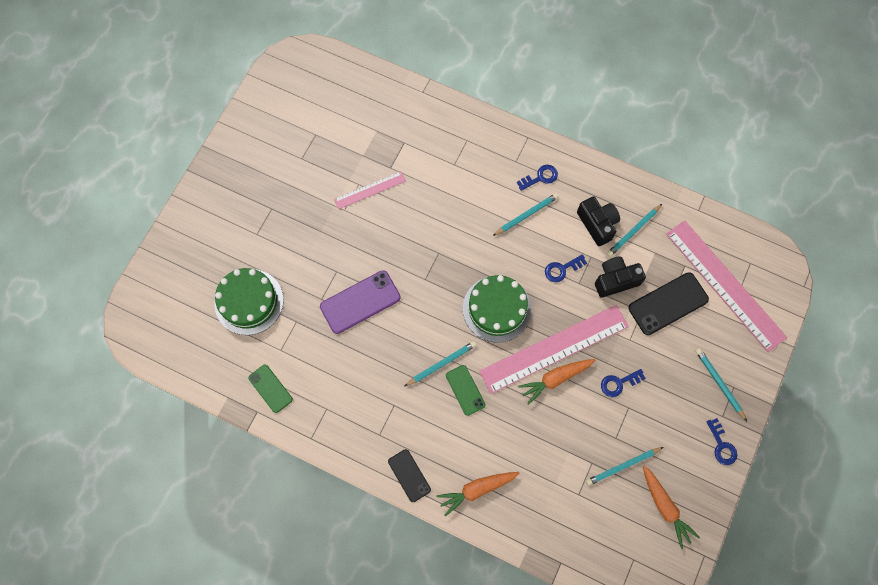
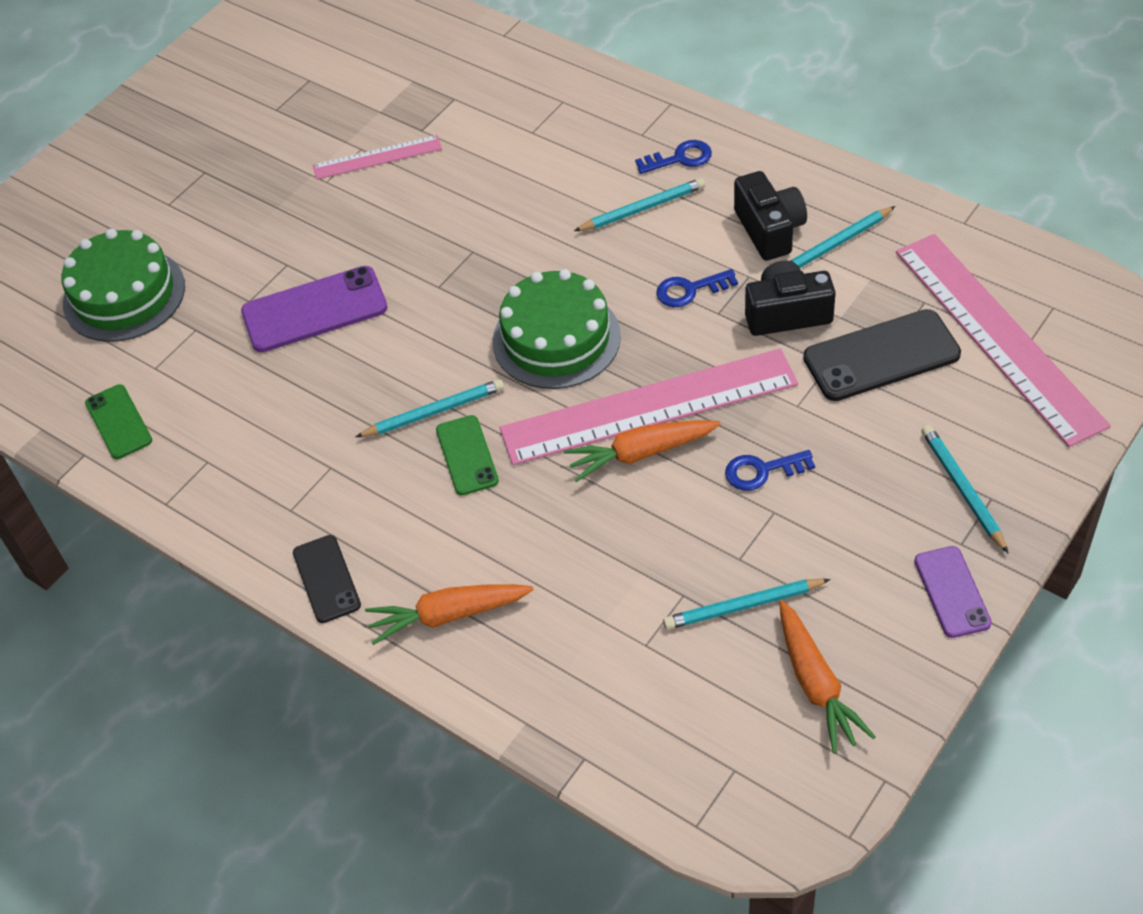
camera: 15 degrees right, 20 degrees down
blue key [707,418,737,465] -> purple phone [914,546,992,638]

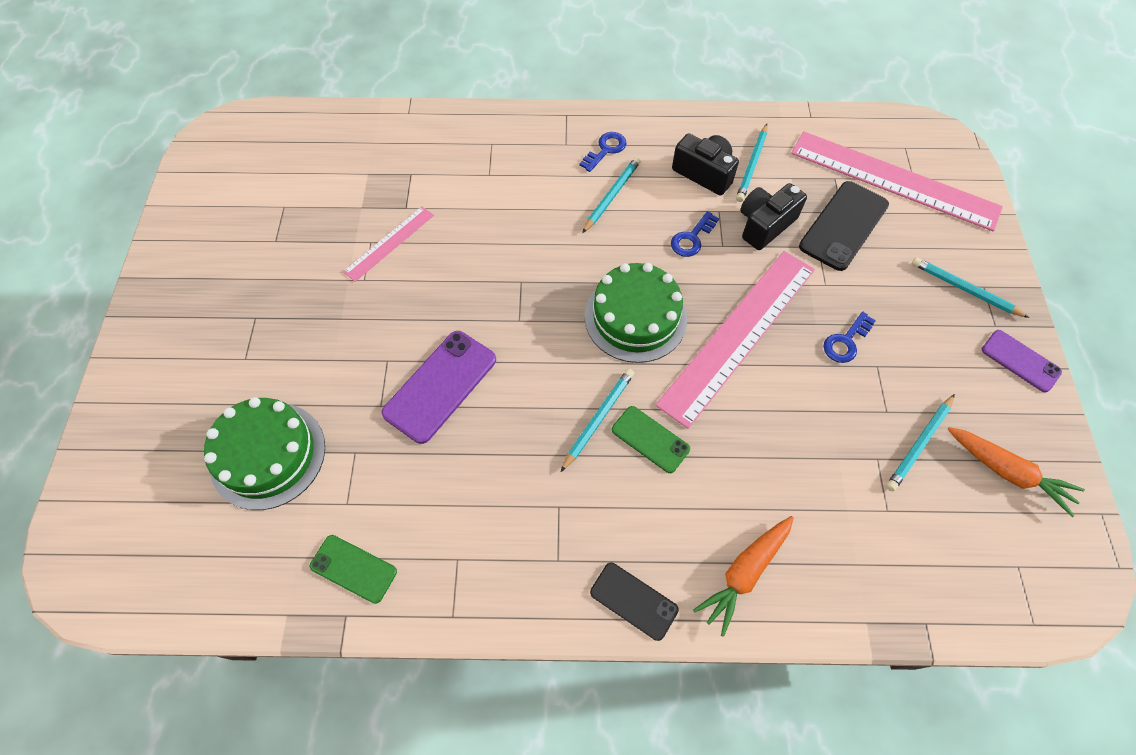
camera: 40 degrees left, 10 degrees up
orange carrot [564,420,721,482] -> none

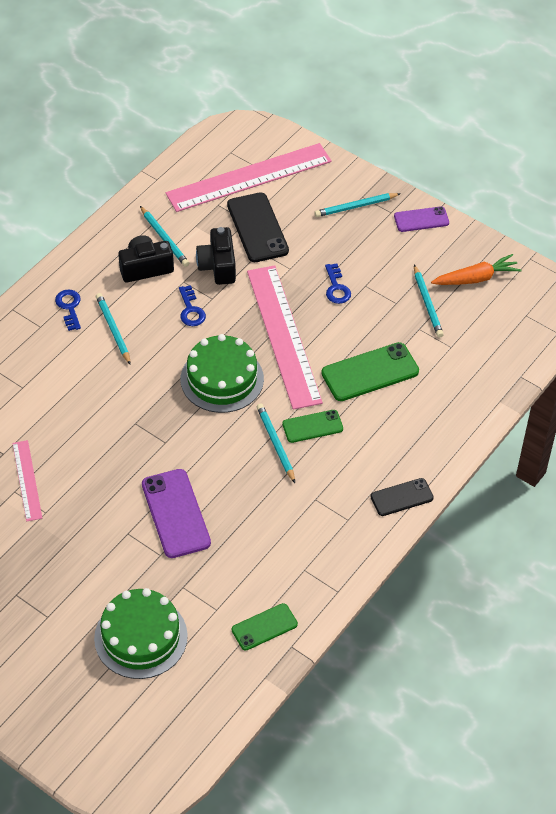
camera: 55 degrees left, 10 degrees down
orange carrot [693,516,794,637] -> none
none -> green phone [321,342,419,401]

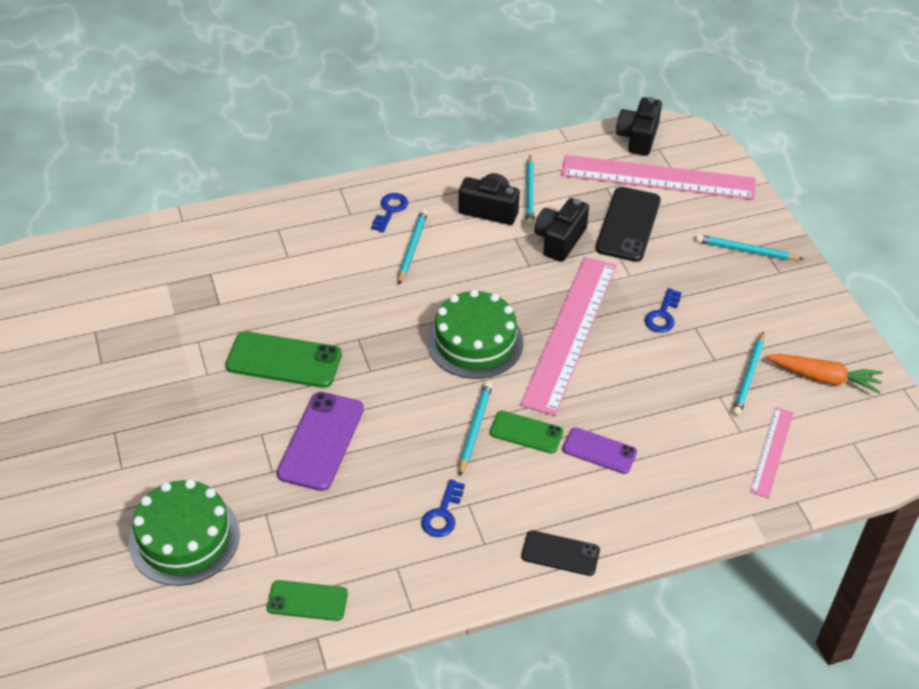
camera: 35 degrees right, 5 degrees down
pink ruler [12,440,42,521] -> pink ruler moved to [750,407,794,498]
blue key [179,285,206,326] -> blue key moved to [421,479,465,537]
green phone [321,342,419,401] -> green phone moved to [225,331,342,388]
purple phone [394,206,449,232] -> purple phone moved to [562,427,637,474]
none -> black camera [616,97,662,156]

